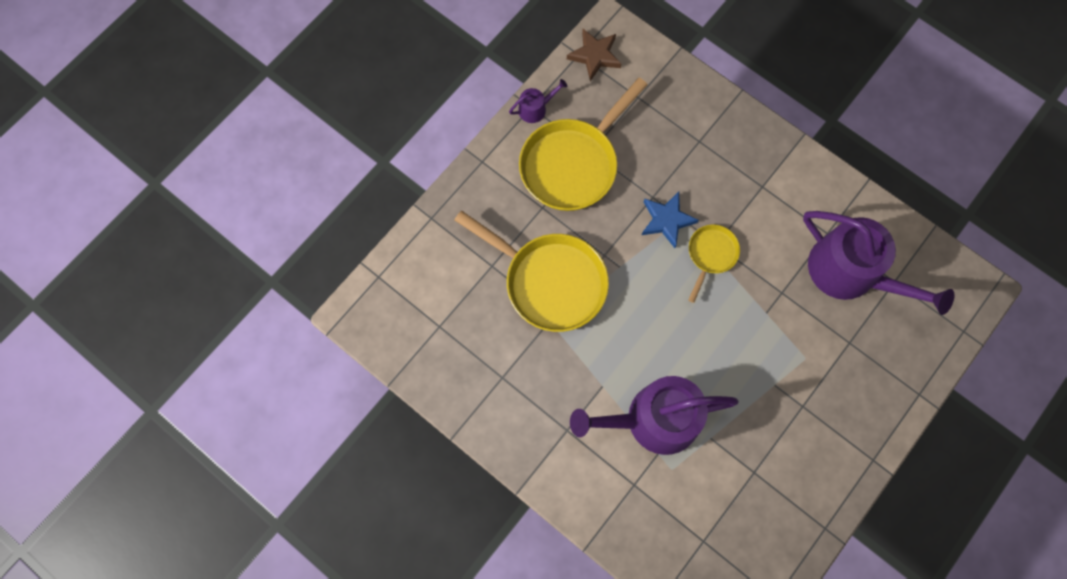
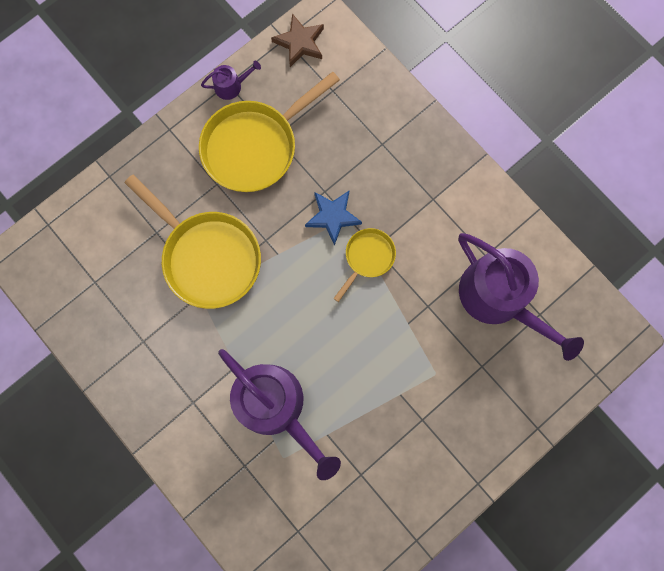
camera: 10 degrees right, 5 degrees up
purple watering can [570,376,738,455] -> purple watering can turned 135 degrees counterclockwise [218,349,341,480]

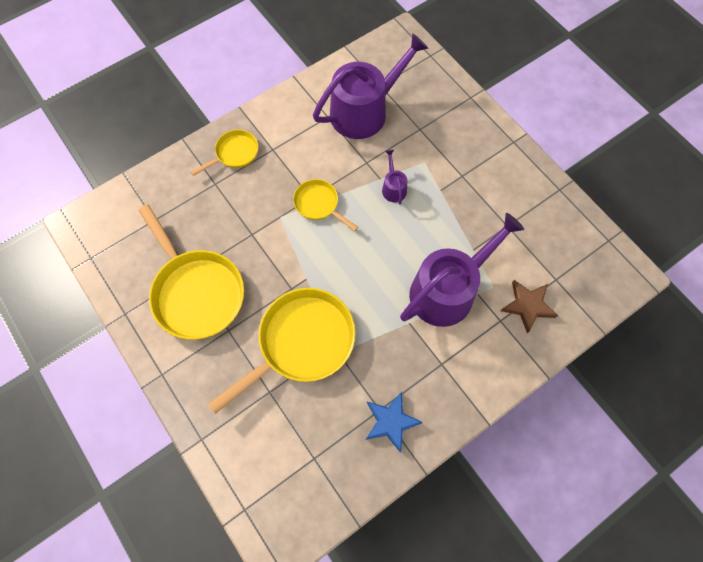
camera: 85 degrees left, 10 degrees down
purple watering can [201,61,261,100] -> purple watering can moved to [382,150,407,204]
brown star [271,14,324,67] -> brown star moved to [501,280,558,333]
blue star [305,191,362,246] -> blue star moved to [366,392,423,453]
none -> yellow pan [191,129,258,176]

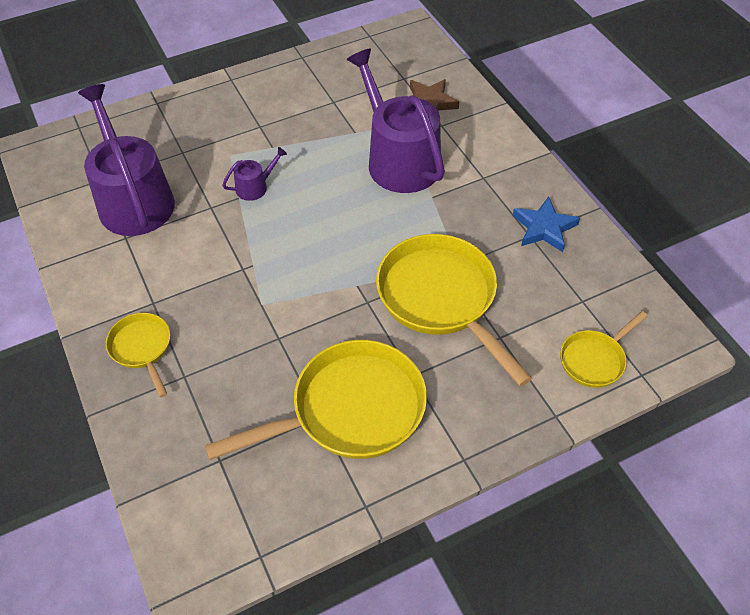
camera: 80 degrees left, 15 degrees down
yellow pan [293,179,358,231] -> yellow pan moved to [560,311,647,388]
purple watering can [382,150,407,204] -> purple watering can turned 150 degrees clockwise [222,147,287,201]

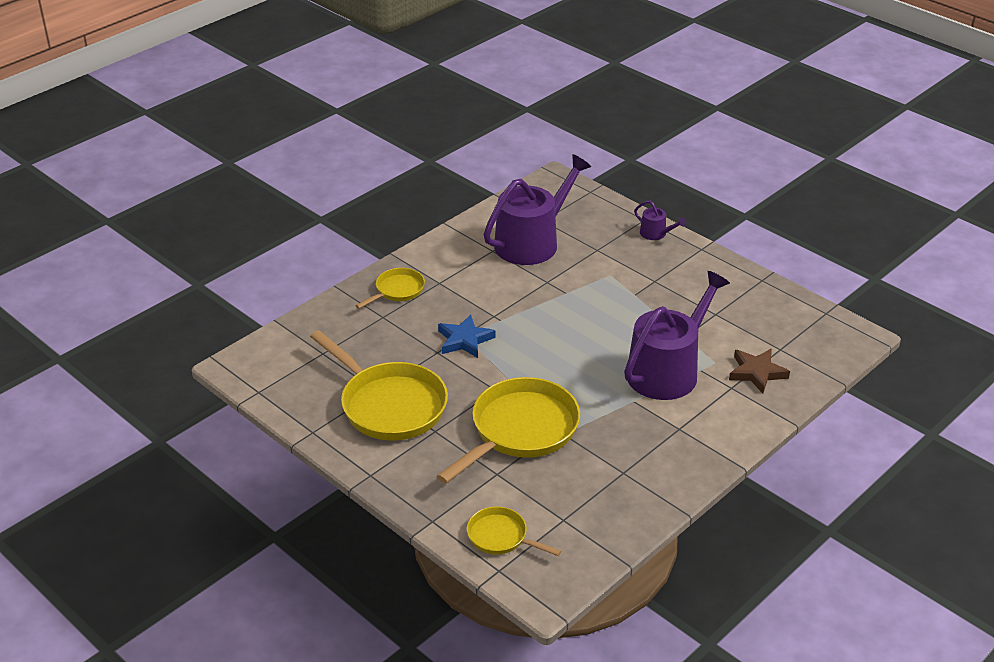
camera: 70 degrees right, 15 degrees down
purple watering can [222,147,287,201] -> purple watering can moved to [634,200,686,240]
blue star [513,196,580,252] -> blue star moved to [438,314,496,358]

